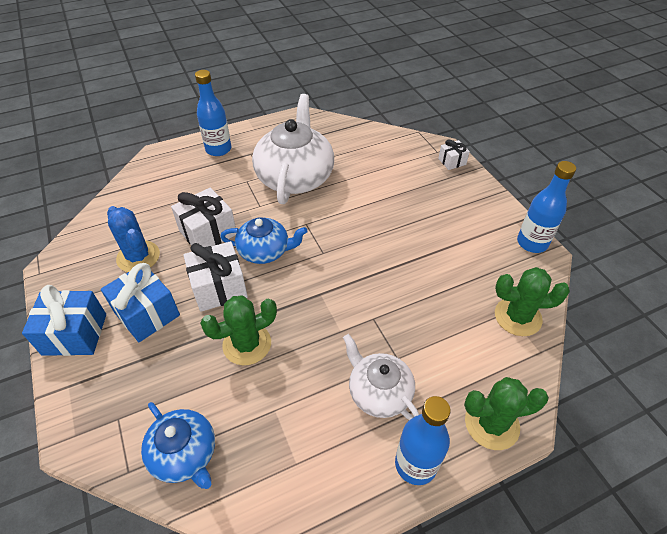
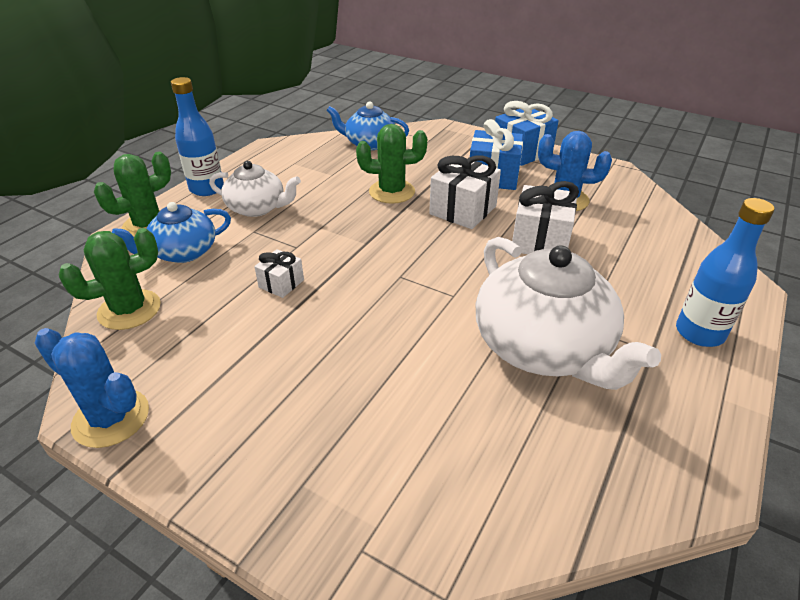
camera: 145 degrees right, 10 degrees down
green cactus [200,296,277,365] -> green cactus turned 60 degrees clockwise [356,124,427,204]
blue teapot [220,217,308,264] -> blue teapot moved to [112,202,231,263]
white gift [438,140,470,170] -> white gift moved to [254,249,304,298]
blue bottle [517,161,576,253] -> blue cactus [35,328,149,448]

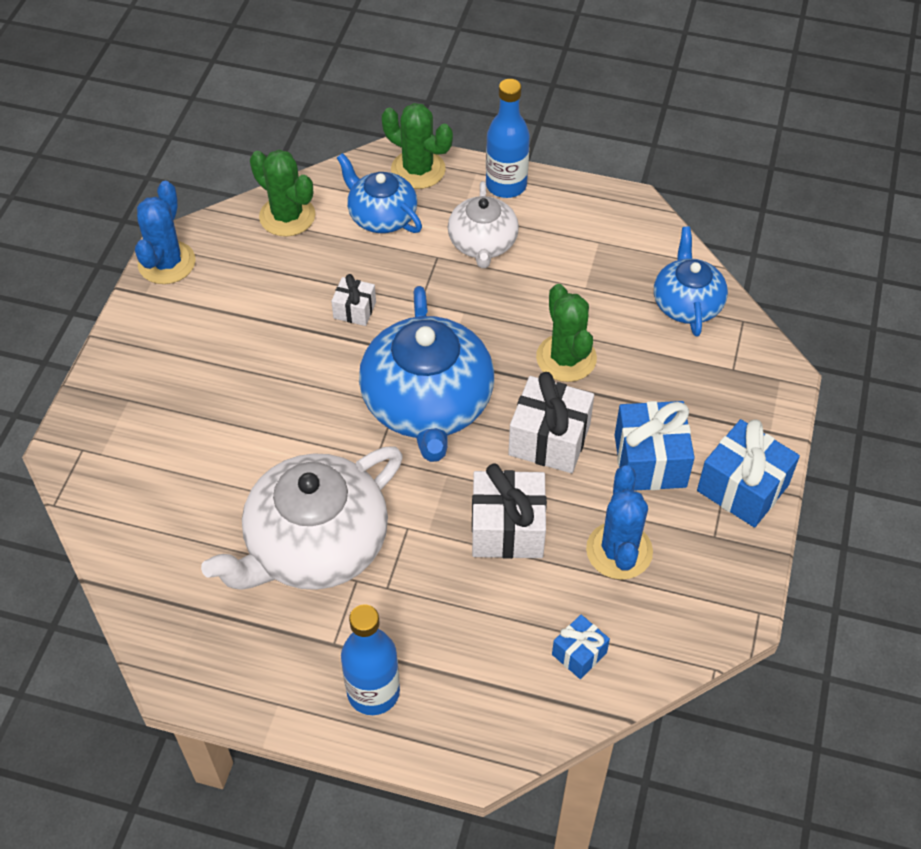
camera: 75 degrees right, 15 degrees up
none -> blue teapot [359,286,494,462]
none -> blue gift [552,615,610,679]

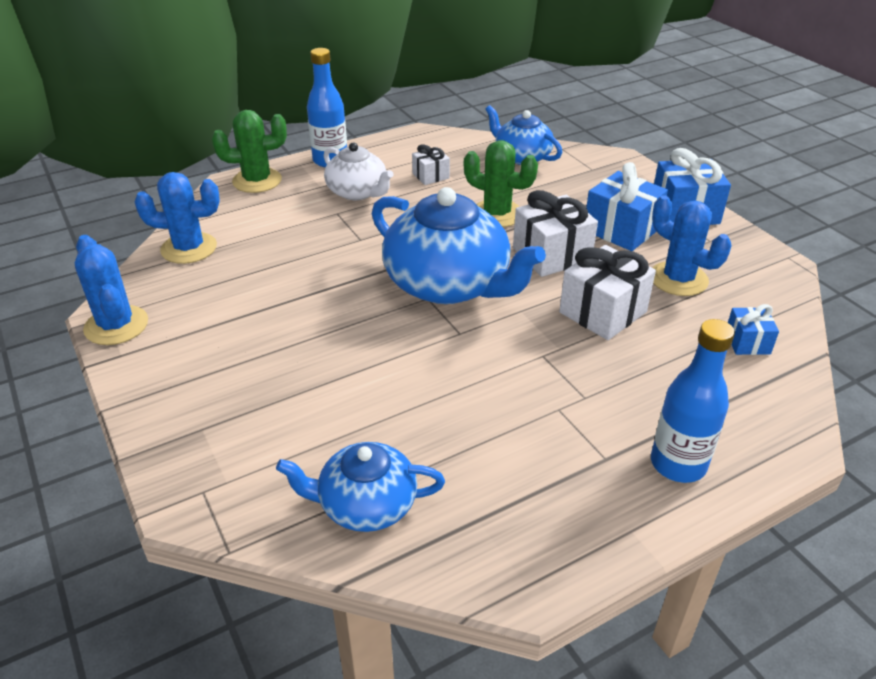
camera: 45 degrees left, 15 degrees down
white teapot [201,446,403,590] -> none
green cactus [250,149,315,237] -> blue cactus [134,172,220,264]
white gift [331,274,376,326] -> white gift moved to [412,144,450,185]
blue teapot [337,153,422,233] -> blue teapot moved to [276,442,445,532]

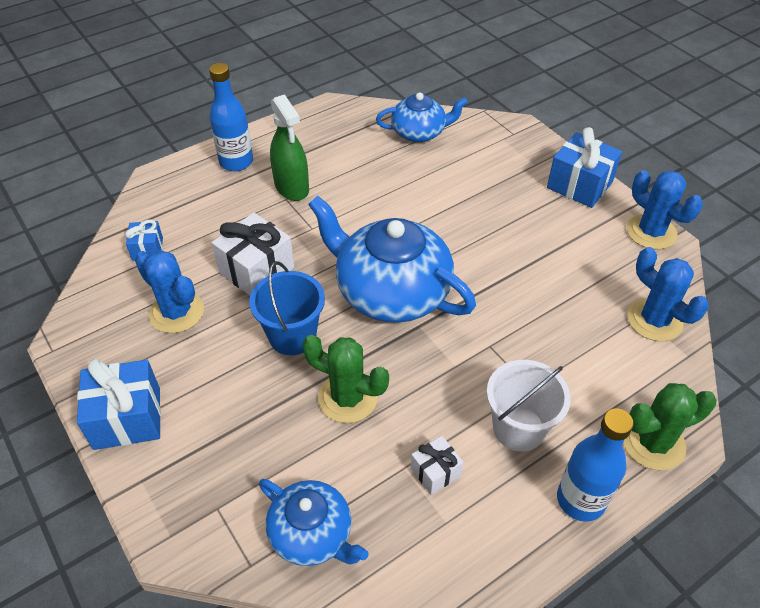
camera: 175 degrees right, 10 degrees up
blue cactus [134,172,220,264] -> blue cactus turned 60 degrees clockwise [627,247,709,341]
white teapot [324,142,393,200] -> white bucket [487,360,571,452]
white gift [513,190,598,277] -> blue bucket [249,261,325,355]
blue gift [586,162,668,251] -> blue gift moved to [547,127,622,208]
none -> green spray bottle [270,94,309,201]

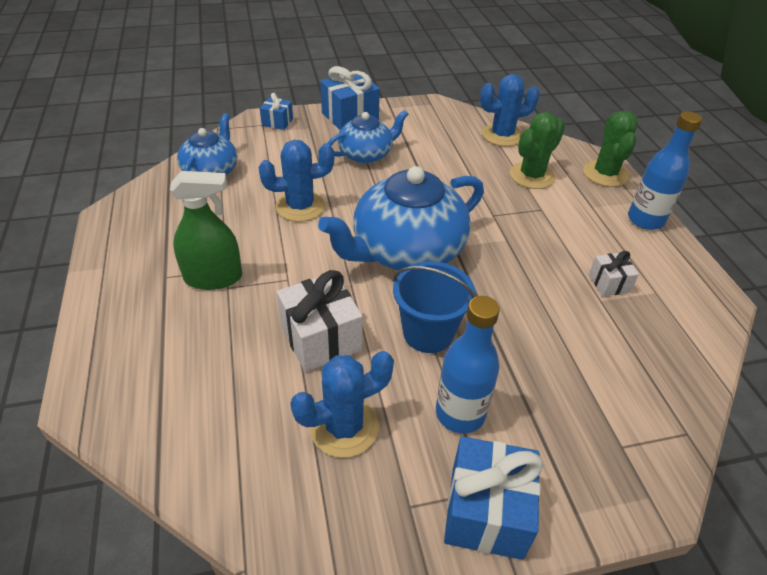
camera: 70 degrees left, 5 degrees down
blue gift [125,219,163,261] -> blue gift moved to [260,93,293,130]
blue bottle [209,63,253,171] -> blue bottle moved to [436,296,500,434]
blue teapot [259,479,369,566] -> blue teapot moved to [328,110,408,164]
green cactus [302,335,389,423] -> green cactus moved to [510,112,565,189]
white bucket [487,360,571,452] -> none
blue cactus [626,170,703,249] -> blue cactus moved to [258,140,334,222]

